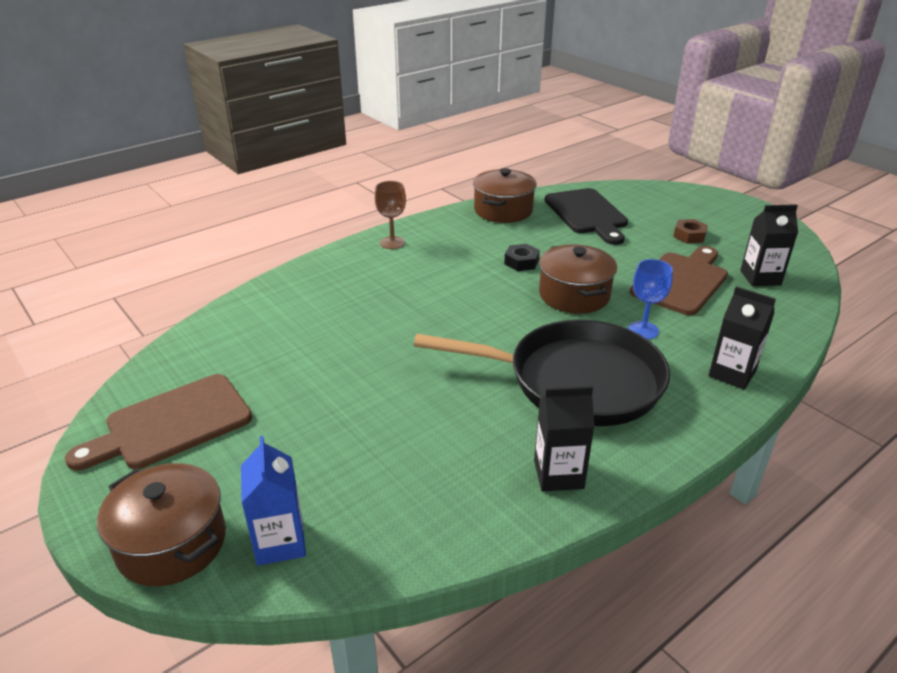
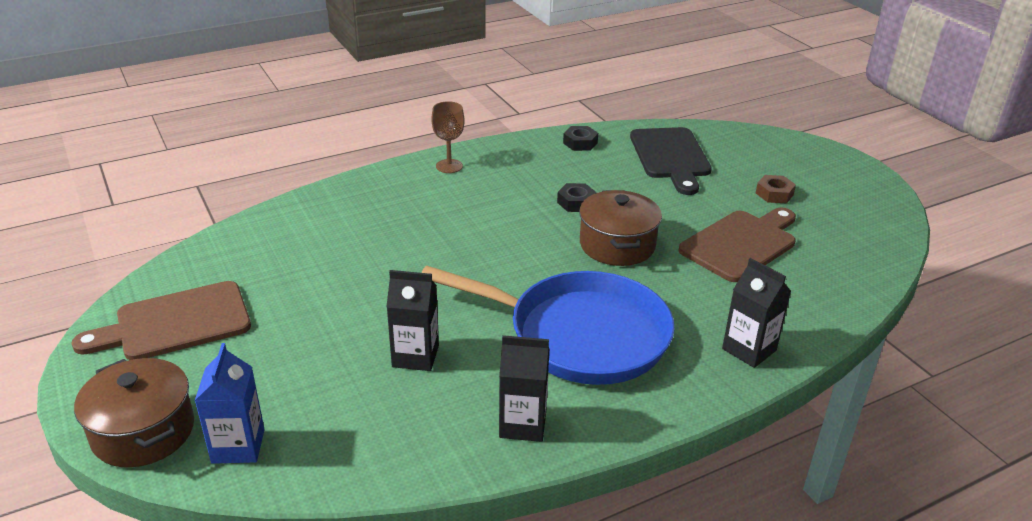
camera: 10 degrees right, 0 degrees up
black pan [414,319,670,426] -> blue pan [421,266,675,385]
brown pot [473,168,537,223] -> black nut [563,126,598,151]
blue goblet [628,259,673,339] -> none
black carton [740,204,798,286] -> black carton moved to [386,270,439,371]

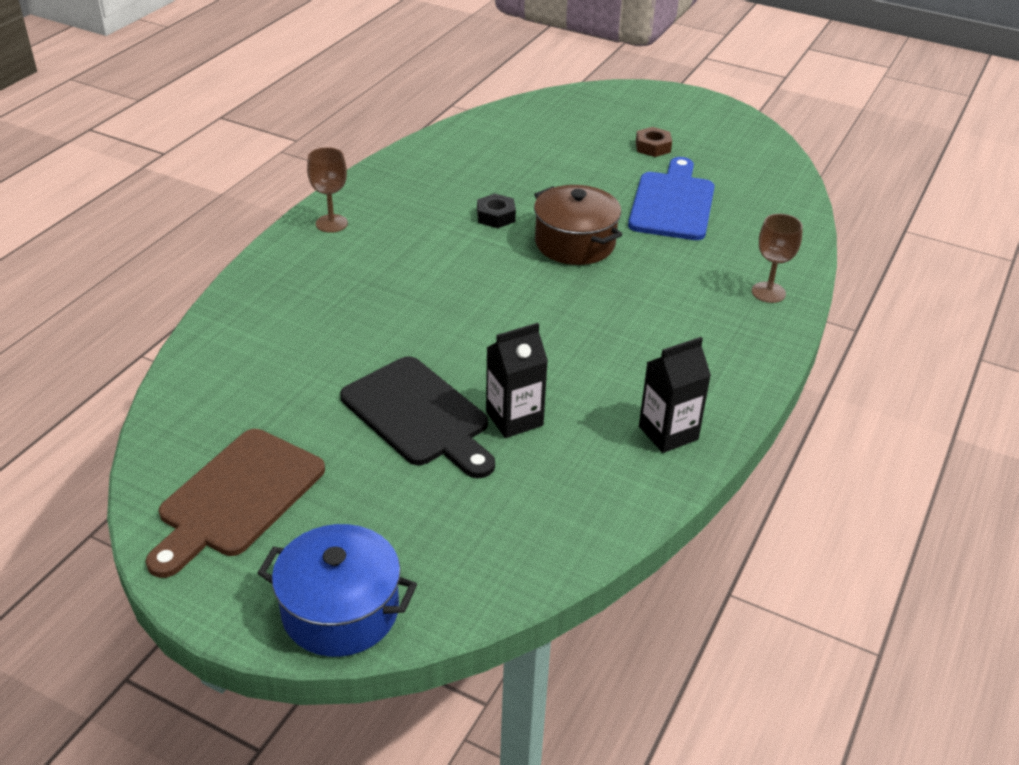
camera: 35 degrees left, 5 degrees up
brown pot [74,358,194,467] -> blue pot [257,524,417,657]
blue carton [195,343,265,464] -> none
blue pan [421,266,675,385] -> none
black nut [563,126,598,151] -> none
black cutting board [630,127,712,195] -> black cutting board moved to [340,356,495,478]
brown cutting board [678,207,796,282] -> blue cutting board [628,157,715,240]
black carton [722,258,791,368] -> brown goblet [752,214,803,303]

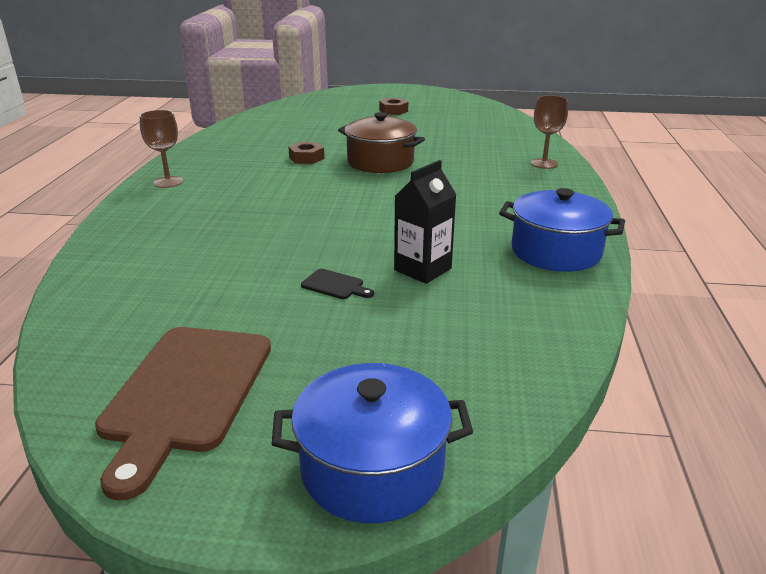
camera: 20 degrees left, 10 degrees down
black cutting board [340,356,495,478] -> black cutting board [301,269,374,299], size x0.40
black nut [477,193,516,228] -> brown nut [288,142,325,164]
blue cutting board [628,157,715,240] -> none
black carton [639,337,711,453] -> blue pot [499,188,625,272]

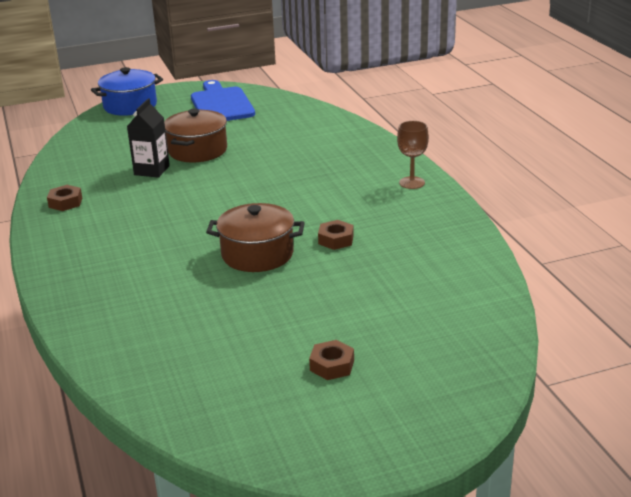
camera: 155 degrees right, 0 degrees up
brown cutting board [95,327,271,500] -> blue cutting board [191,80,255,121]
black cutting board [301,269,374,299] -> brown pot [164,109,227,162]
blue pot [499,188,625,272] -> brown nut [47,185,82,211]
brown goblet [531,96,568,169] -> none

